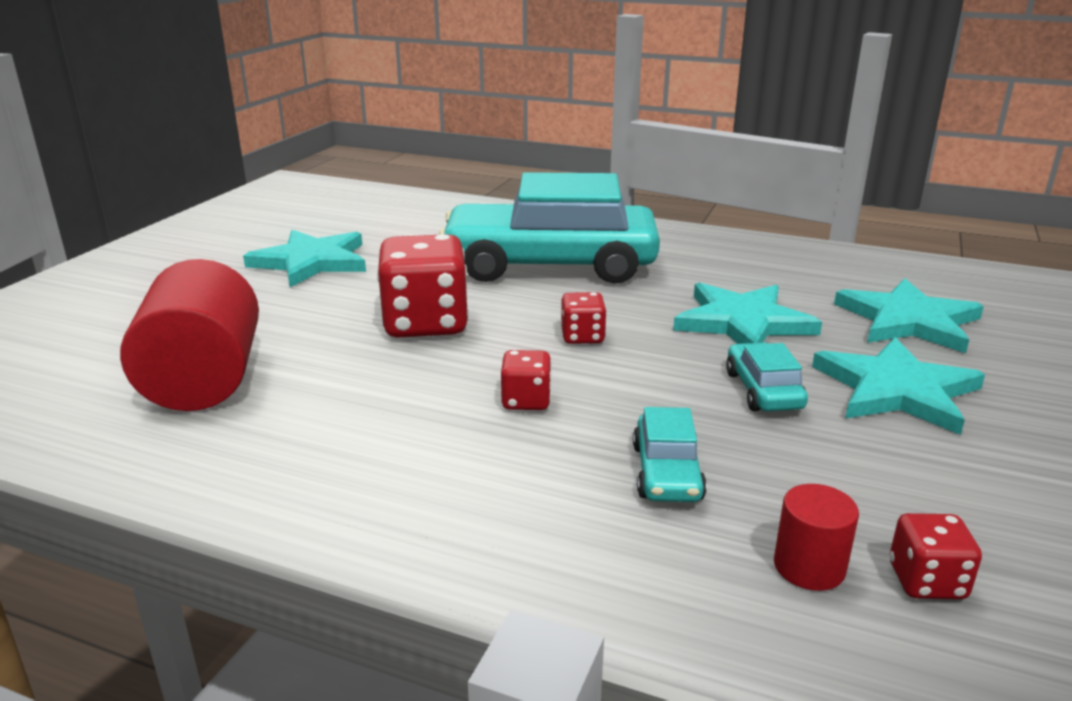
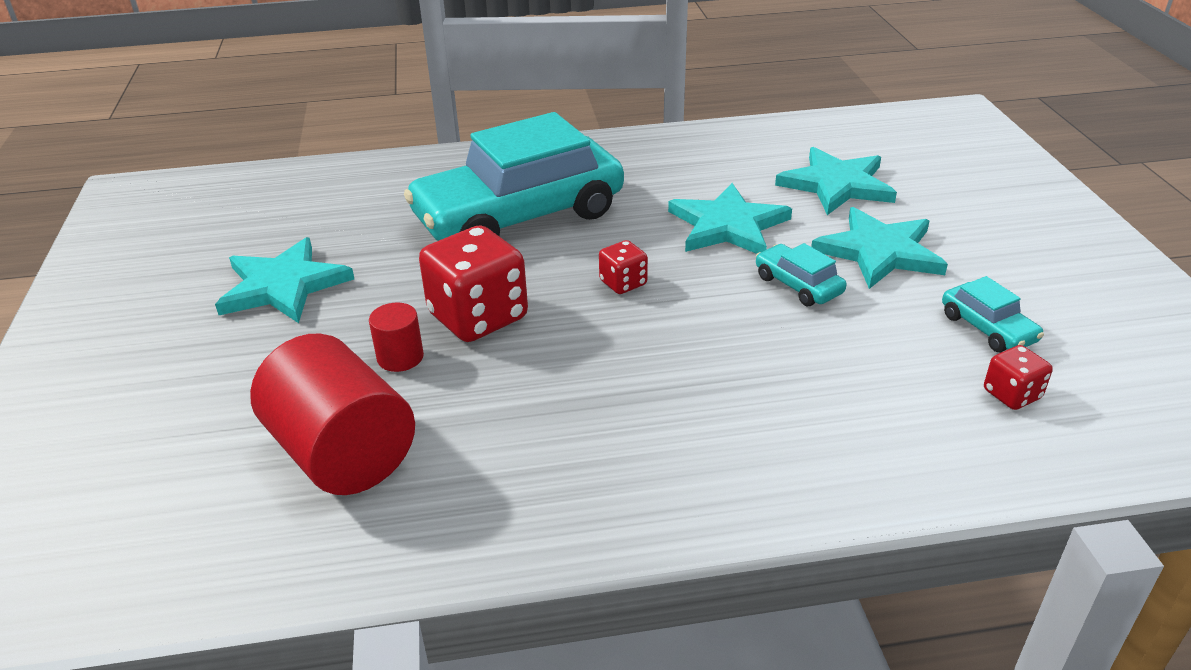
camera: 30 degrees left, 10 degrees up
red dice [501,350,552,410] -> none
turquoise car [633,407,707,502] -> turquoise car moved to [942,276,1044,352]
red cylinder [774,484,859,591] -> red cylinder moved to [369,303,424,372]

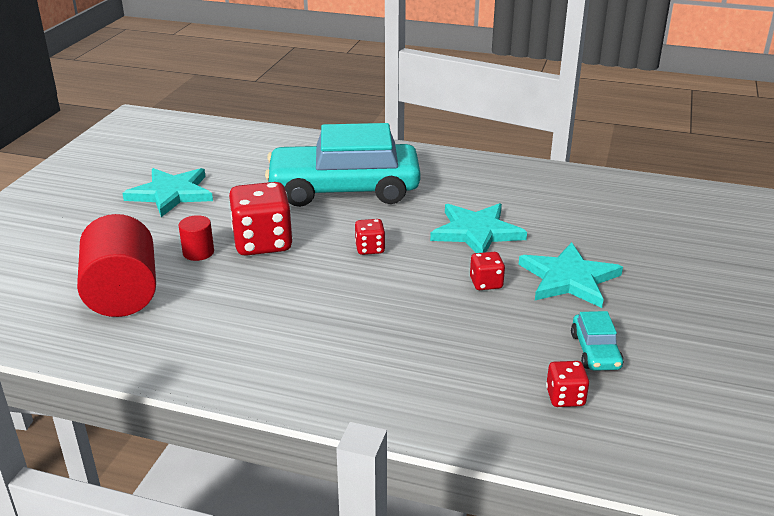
camera: 25 degrees right, 5 degrees down
turquoise car [756,243,847,306] -> red dice [470,252,505,290]
turquoise star [775,147,897,215] -> none

